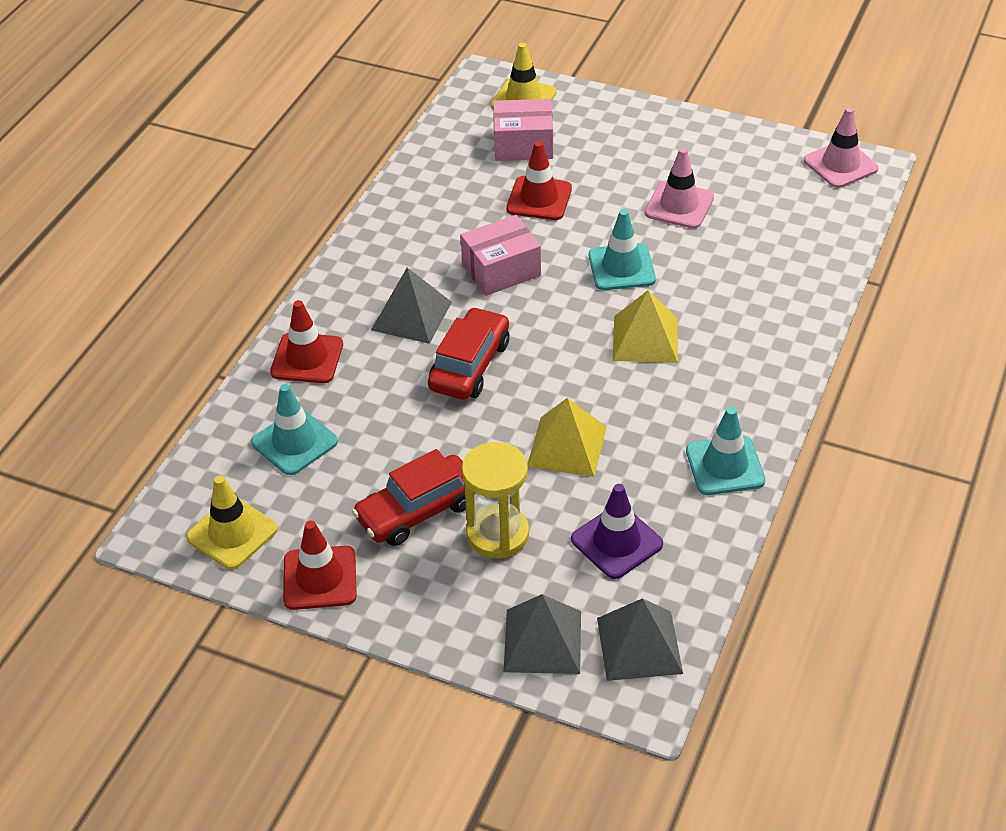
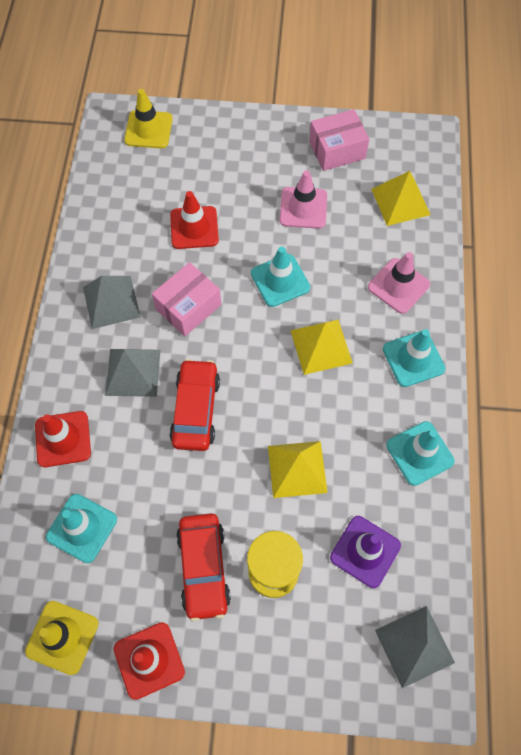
camera: 20 degrees left, 20 degrees up
red car [352,449,475,546] -> red car turned 45 degrees counterclockwise [176,513,231,622]
pink box [493,99,553,161] -> pink box moved to [309,109,369,171]
grey pyramid [504,594,581,674] -> grey pyramid moved to [83,276,141,329]
pink traffic cone [804,107,879,188] -> pink traffic cone moved to [368,252,430,314]
none -> yellow pyramid [371,171,431,226]
none -> turquoise traffic cone [383,329,445,387]

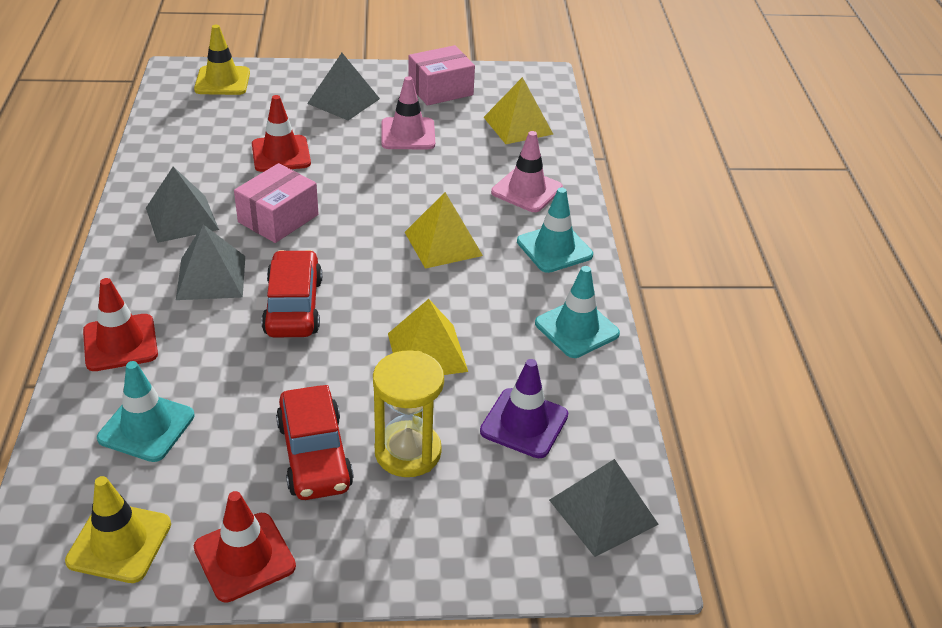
camera: 10 degrees left, 25 degrees down
turquoise traffic cone [251,247,310,307] -> none
none -> grey pyramid [307,53,380,120]

